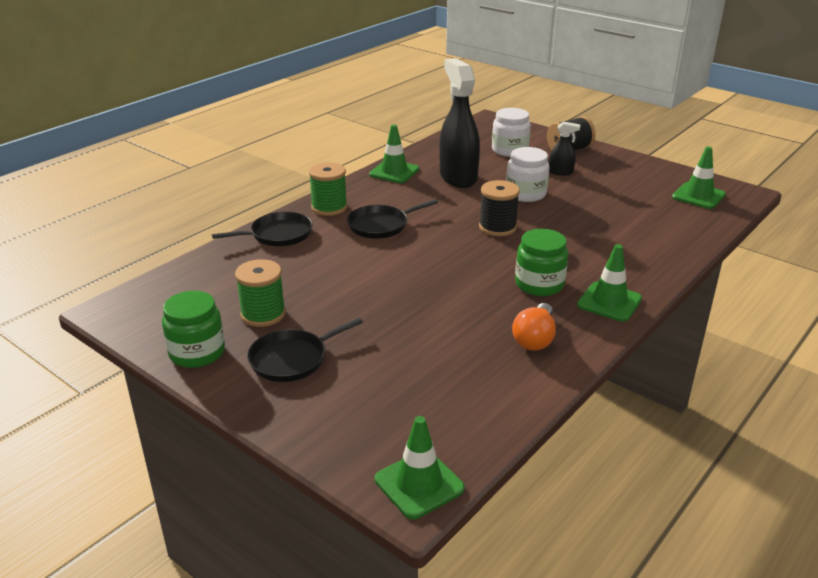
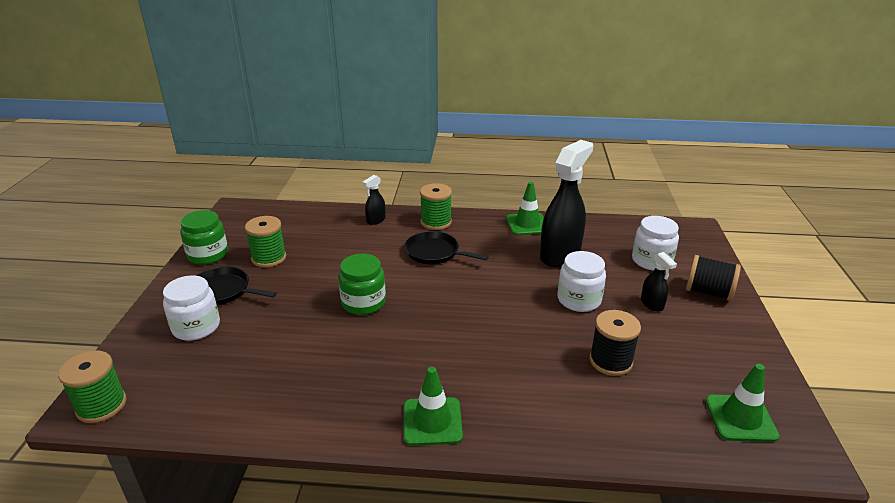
camera: 55 degrees right, 0 degrees up
black pan [212,212,313,246] -> black spray bottle [362,175,386,225]
green traffic cone [375,416,465,519] -> green spool [58,350,126,423]
black spool [479,180,520,236] -> black spool moved to [590,310,641,376]
orange light bulb [512,303,556,351] -> none
green jar [515,229,568,296] -> green jar moved to [338,254,386,315]
none -> white jar [163,275,220,341]

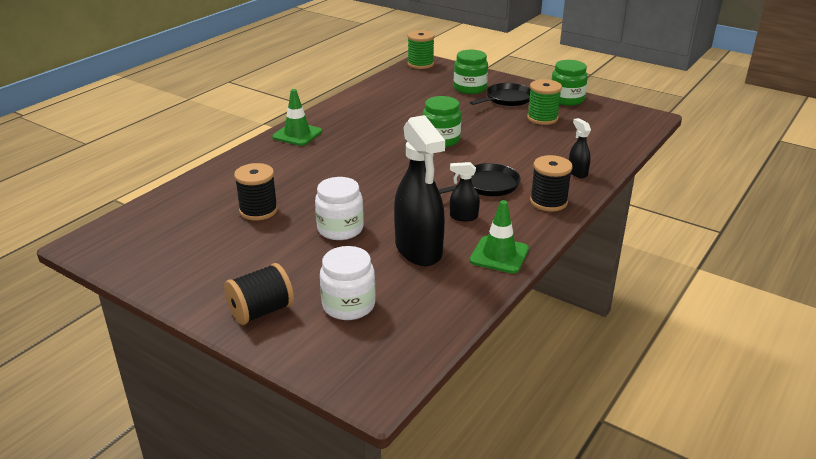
camera: 120 degrees right, 0 degrees up
white jar [163,275,220,341] -> green jar [454,50,488,94]
green spool [420,183,452,230] -> black spool [530,155,573,212]
black spray bottle [641,252,677,312] -> black spray bottle moved to [450,162,480,221]
green traffic cone [705,364,780,442] -> none

